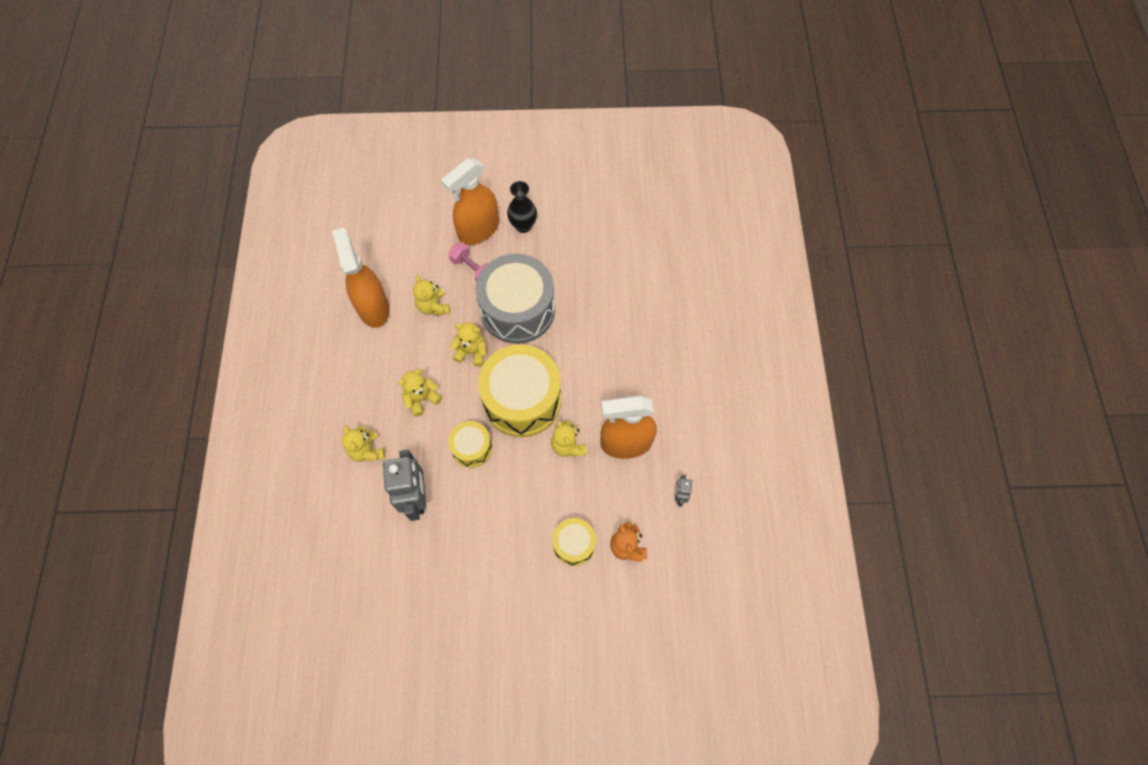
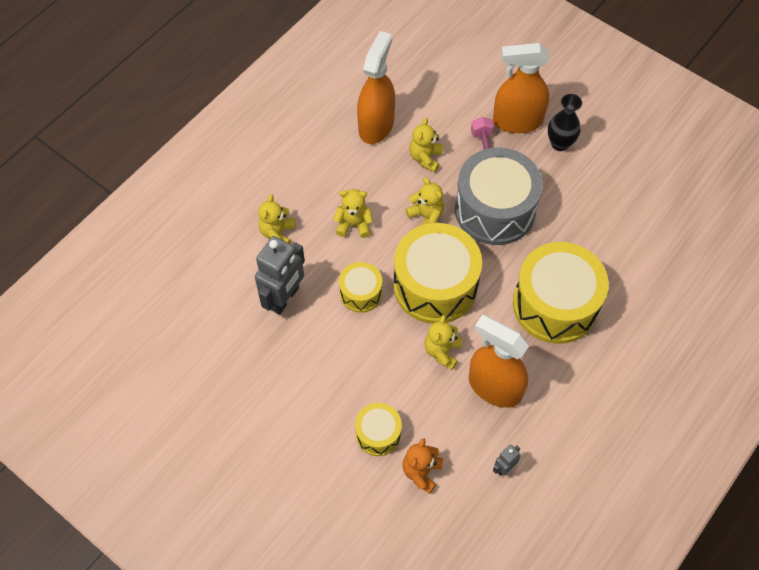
camera: 40 degrees right, 5 degrees down
none -> yellow drum [513,242,609,344]

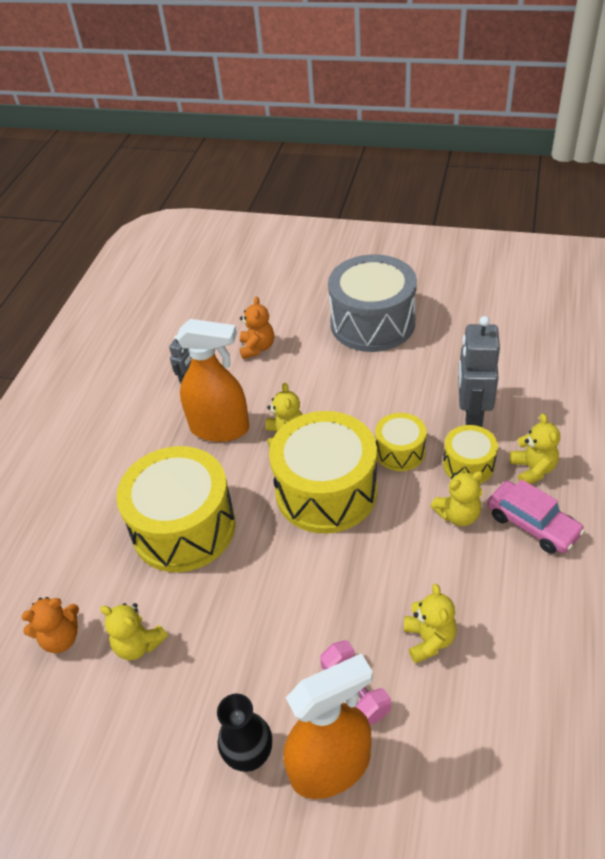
camera: 160 degrees right, 15 degrees down
yellow drum [355,403,402,456] -> yellow drum moved to [443,425,498,484]
orange spray bottle [357,31,395,144] -> none
yellow teddy bear [405,177,444,226] -> yellow teddy bear moved to [100,603,168,660]
grey drum [455,148,543,245] -> grey drum moved to [328,254,417,352]
none -> orange teddy bear [21,597,79,653]
none -> pink car [487,479,585,554]

